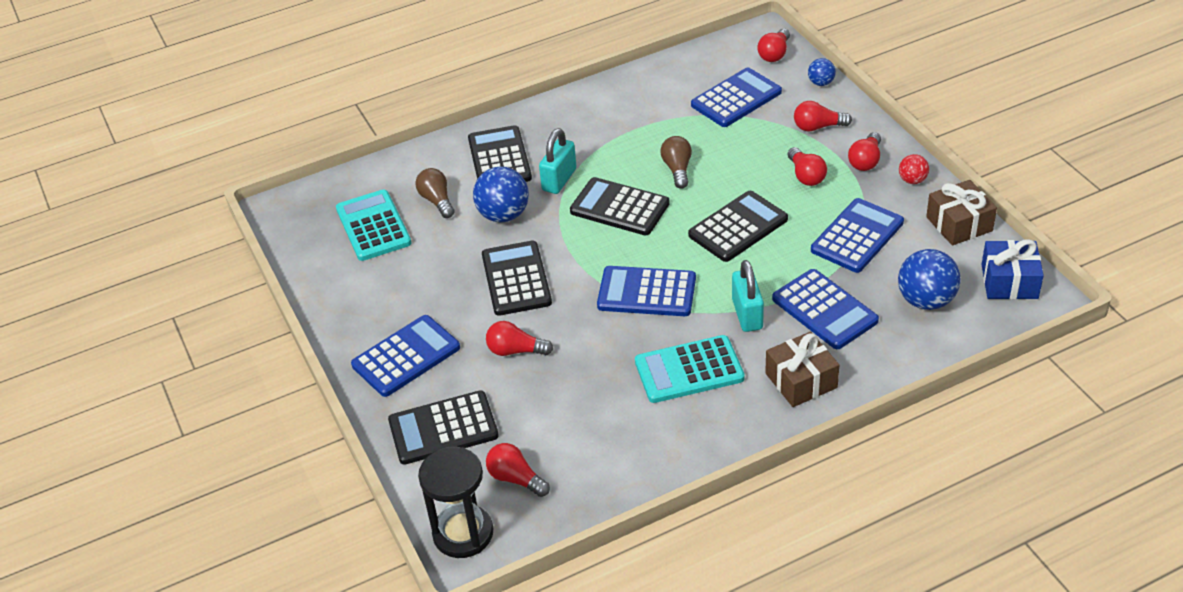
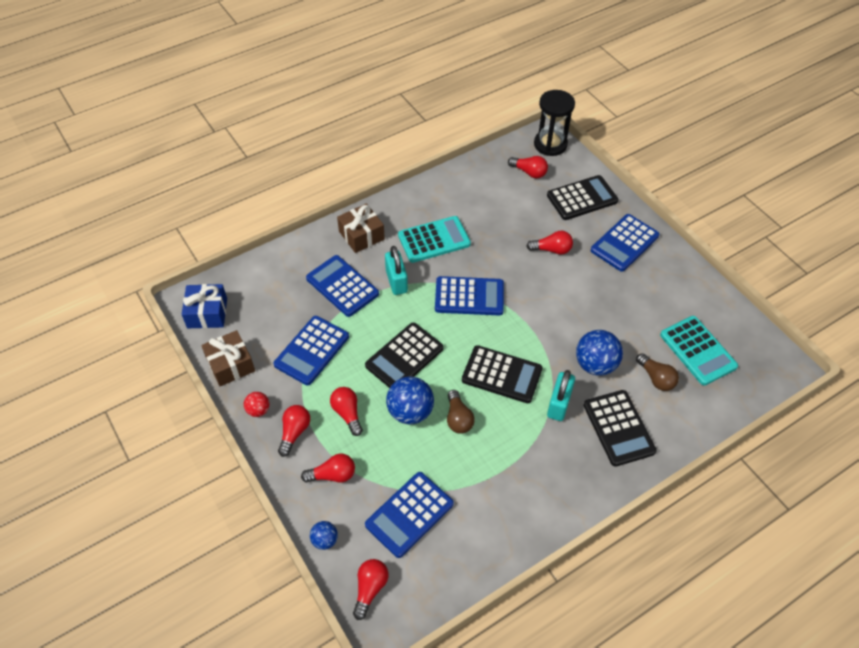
camera: 170 degrees right, 10 degrees up
black calculator [482,241,552,316] -> none
blue ball [898,249,961,310] -> blue ball moved to [386,377,434,424]

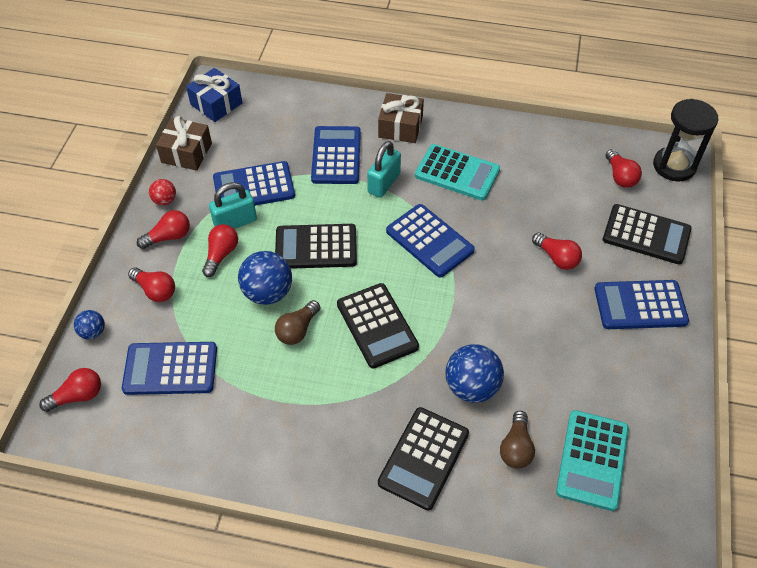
camera: 45 degrees right, 0 degrees up
turquoise padlock [547,370,575,421] -> turquoise padlock moved to [209,182,257,229]

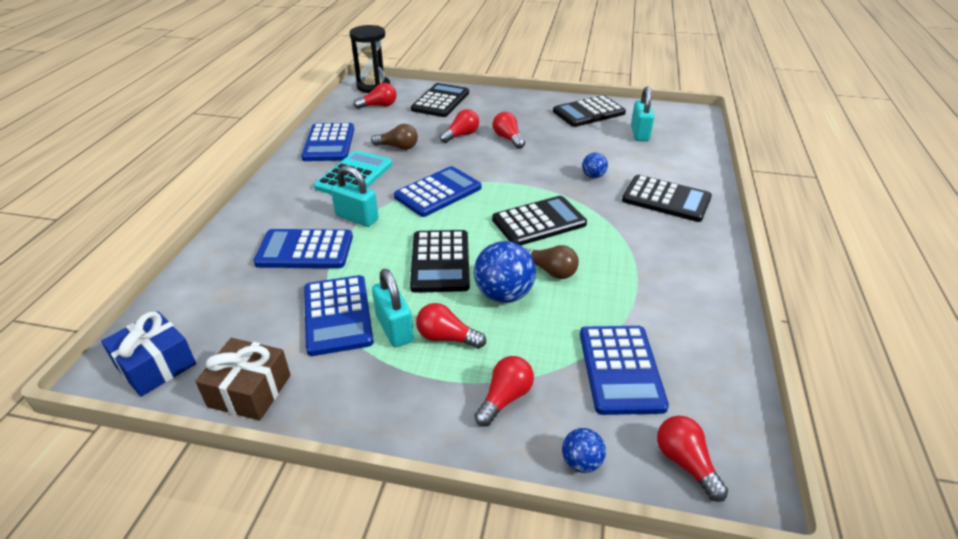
camera: 90 degrees left, 15 degrees down
red light bulb [137,210,190,249] -> red light bulb moved to [493,112,525,149]
red ball [149,179,176,205] -> none
brown gift [378,93,424,143] -> none
blue ball [446,344,504,403] -> blue ball [582,152,608,178], size x0.54
brown light bulb [500,411,535,469] -> brown light bulb moved to [371,124,418,150]
turquoise calculator [556,410,629,511] -> turquoise padlock [631,86,654,141]
blue calculator [594,280,689,329] -> blue calculator moved to [301,123,354,161]
none -> black calculator [553,95,626,127]

